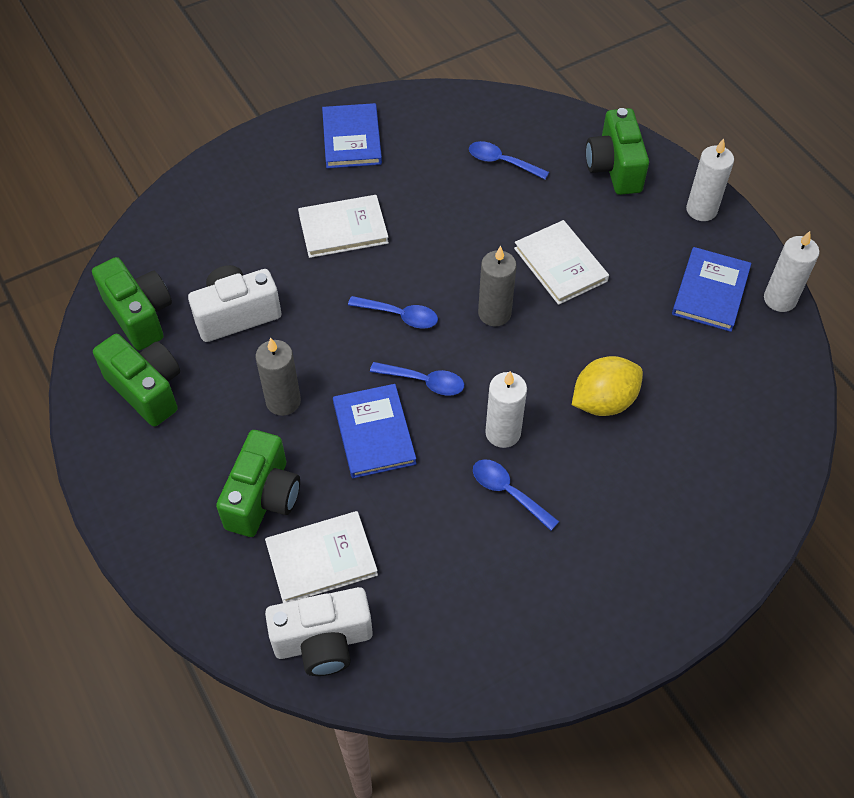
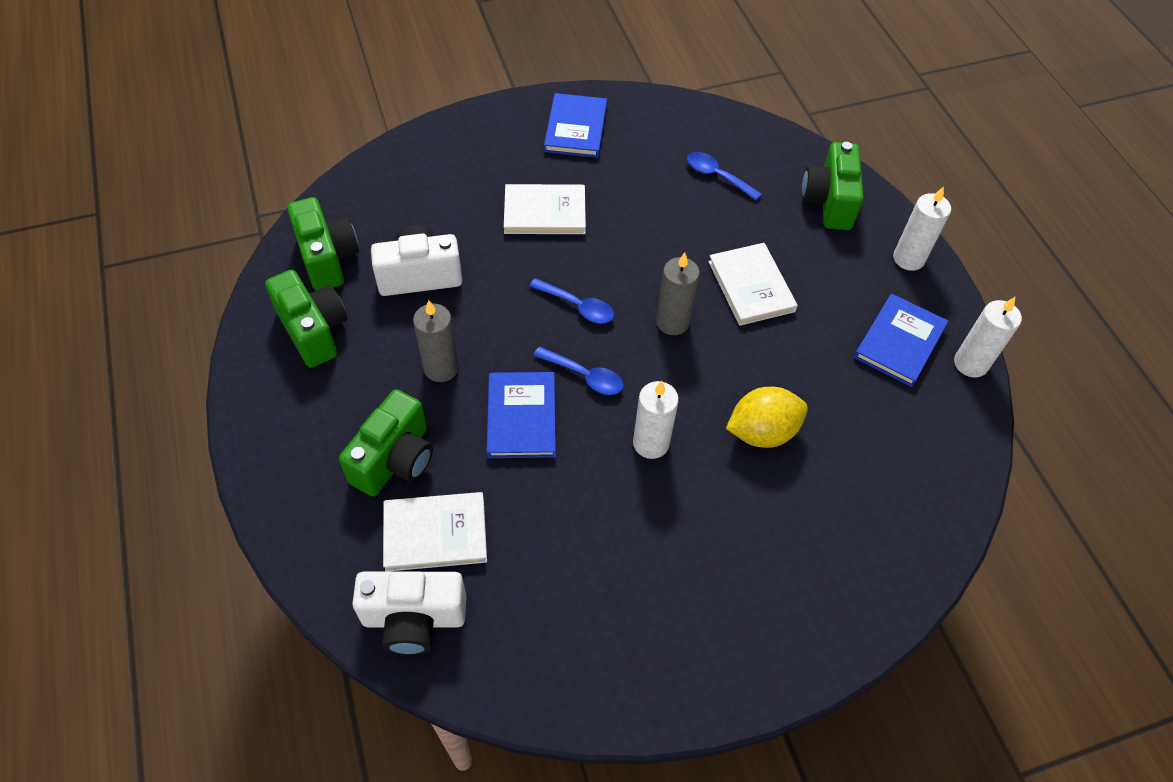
camera: 10 degrees right, 0 degrees up
blue spoon [473,459,560,531] -> none

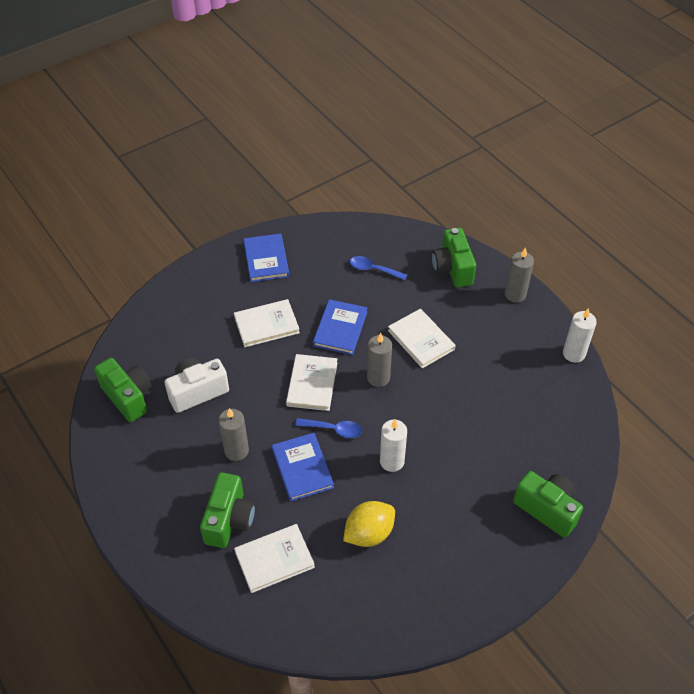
camera: 15 degrees left, 5 degrees down
green camera [265,270,348,368] -> green camera moved to [513,471,583,538]
white camera [352,571,467,655] -> none
blue spoon [529,278,614,323] -> white book [286,354,337,411]
yellow lemon [726,387,808,448] -> yellow lemon moved to [343,501,395,547]
blue book [854,294,948,387] -> blue book moved to [313,299,367,355]
white candle [893,186,951,271] -> grey candle [505,247,534,303]

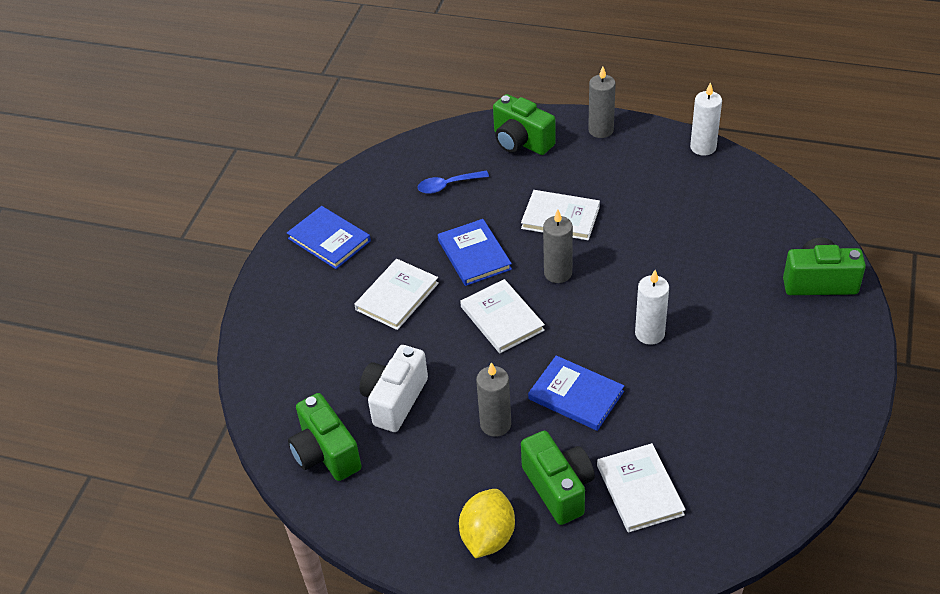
camera: 35 degrees left, 5 degrees down
green camera [94,358,151,422] -> green camera turned 135 degrees counterclockwise [288,393,361,481]
white book [234,524,315,593] -> white book turned 45 degrees counterclockwise [597,443,686,533]
blue spoon [295,418,362,438] -> none
yellow lemon [343,501,395,547] -> yellow lemon moved to [459,489,515,558]

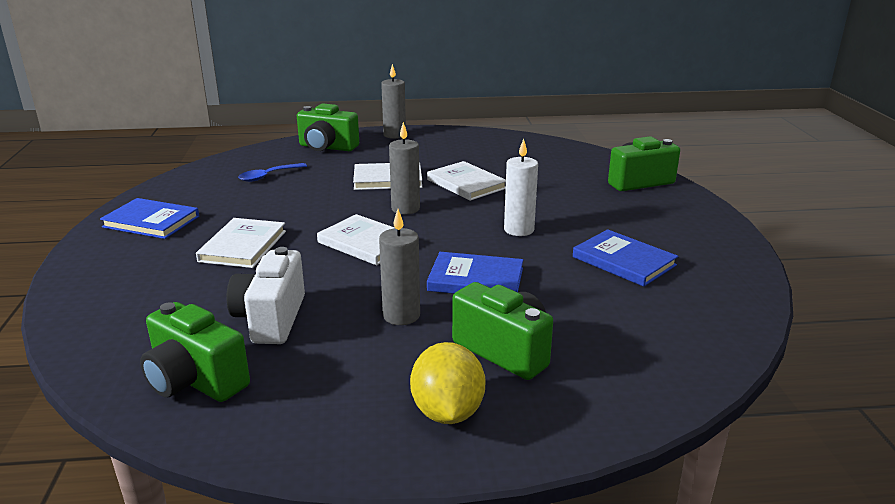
camera: 25 degrees left, 20 degrees down
blue book [438,219,512,286] -> blue book moved to [573,229,678,287]
white book [597,443,686,533] -> white book moved to [427,161,506,201]
white candle [690,82,722,156] -> none

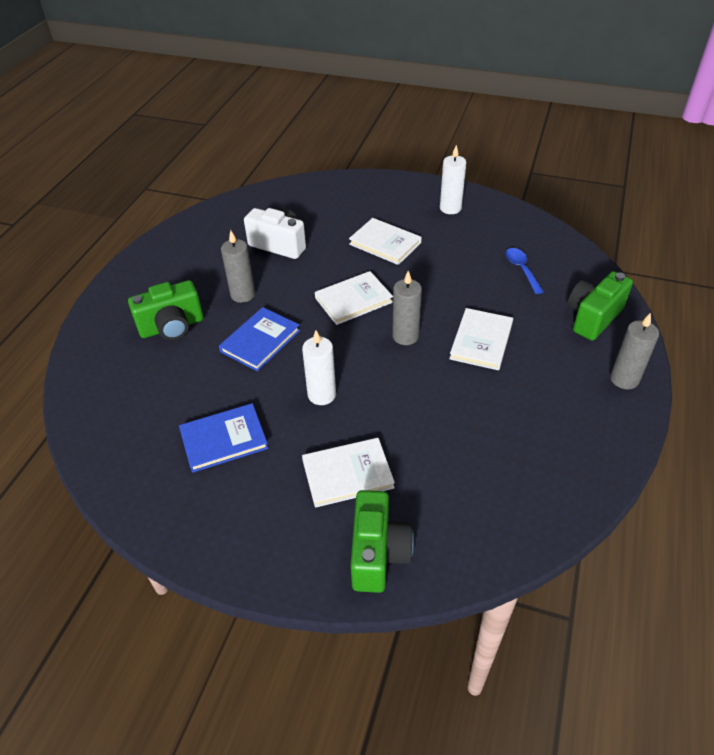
camera: 115 degrees right, 20 degrees up
blue book [100,198,199,239] -> white candle [440,145,466,214]
green camera [140,302,250,402] -> none
yellow lemon [410,342,486,424] -> none
white book [427,161,506,201] -> white book moved to [302,438,395,508]

